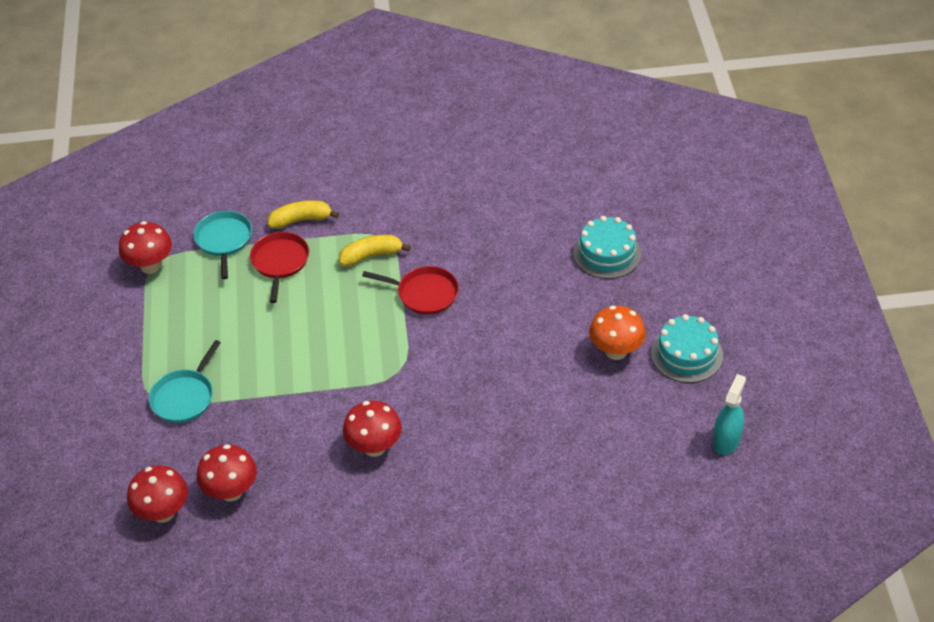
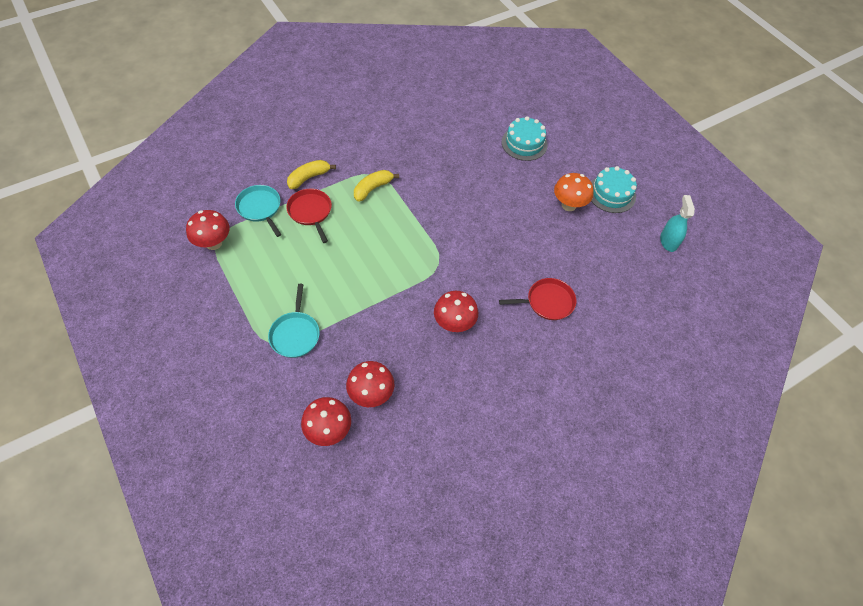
camera: 30 degrees left, 10 degrees up
red pan [362,266,459,315] -> red pan moved to [499,278,576,320]

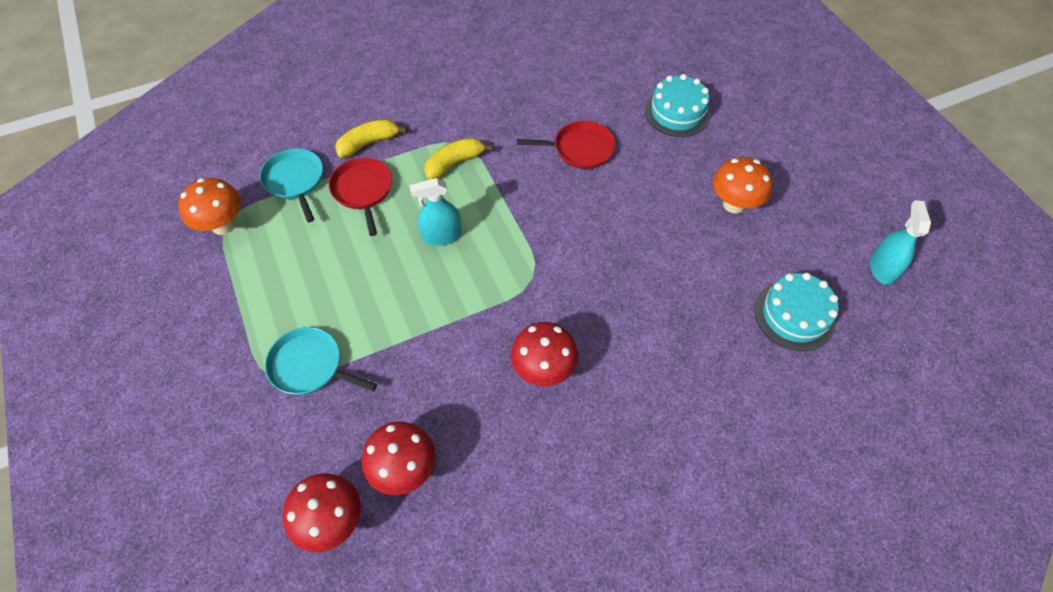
camera: 10 degrees right, 0 degrees up
red mushroom [186,210,230,250] -> orange mushroom [178,178,241,235]
turquoise pan [268,284,320,358] -> turquoise pan turned 105 degrees clockwise [265,327,377,395]
red pan [499,278,576,320] -> red pan moved to [517,121,616,169]
turquoise cake [591,166,637,213] -> turquoise cake moved to [754,273,839,351]
none -> turquoise spray bottle [410,178,461,246]

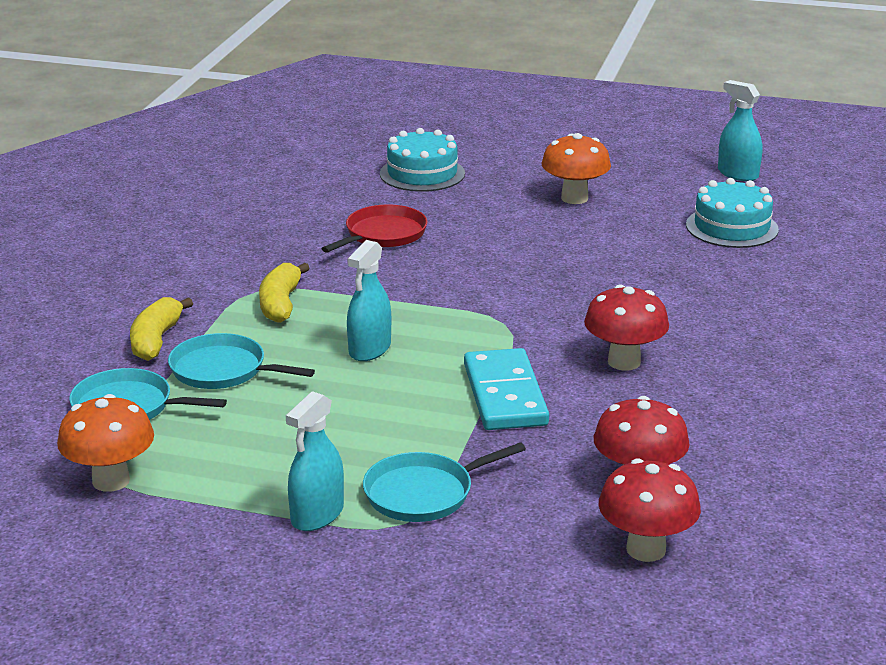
camera: 50 degrees left, 30 degrees down
red pan [329,158,392,236] -> turquoise pan [168,333,315,389]
none -> turquoise spray bottle [286,391,344,531]
none -> turquoise domino [464,348,549,430]

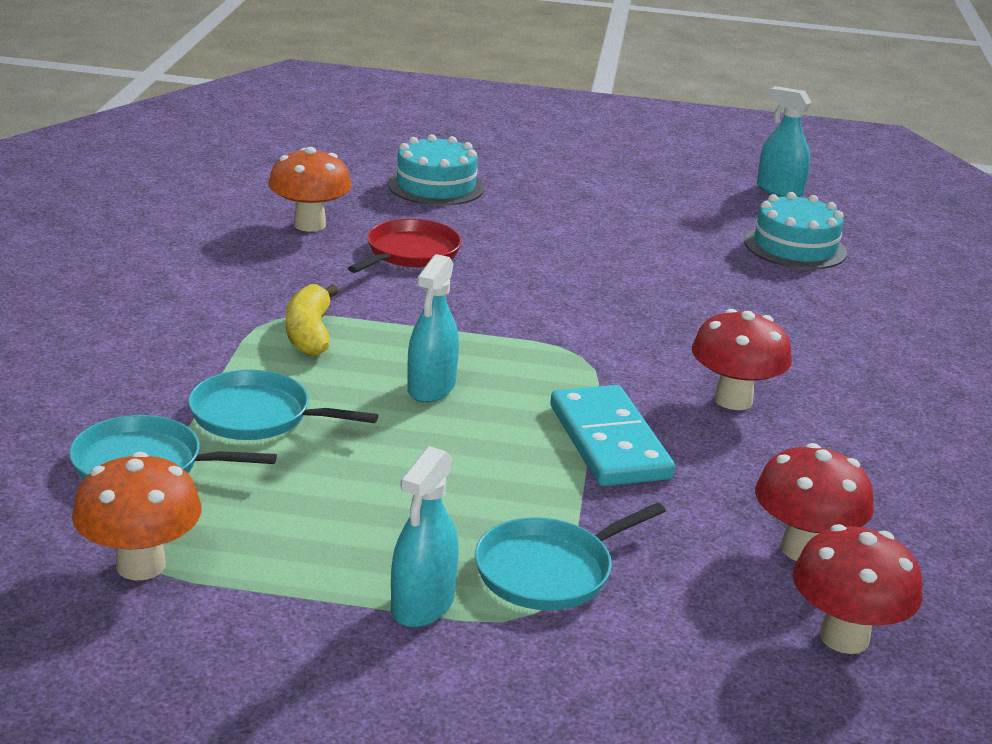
camera: 10 degrees left, 0 degrees up
yellow banana [130,297,193,361] -> none
orange mushroom [542,133,611,204] -> orange mushroom moved to [269,147,351,232]

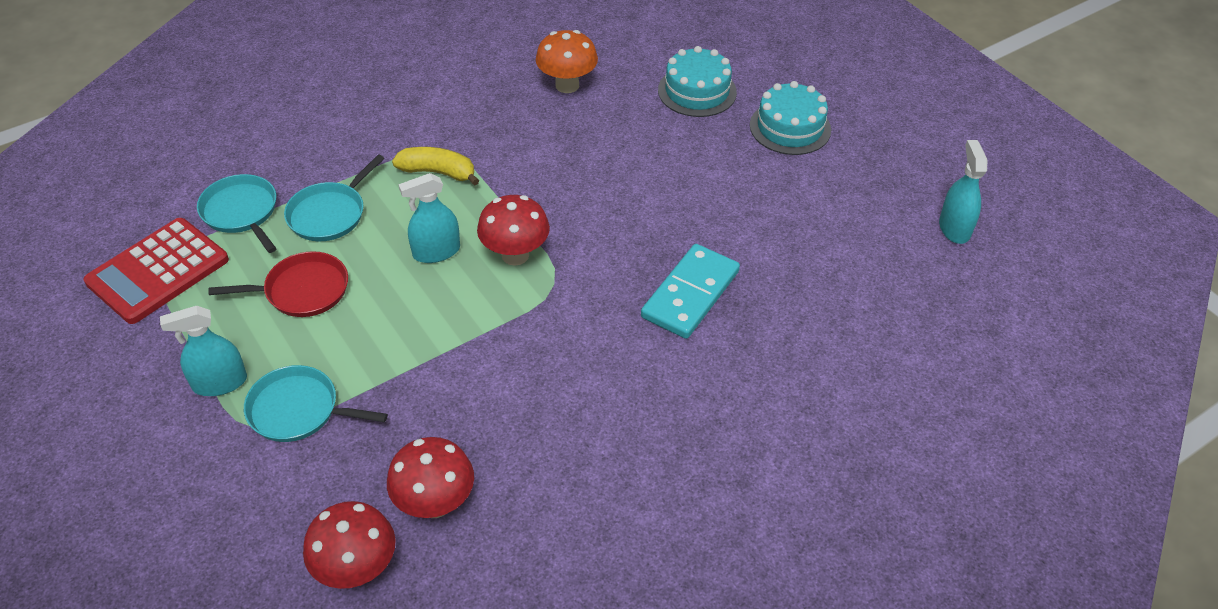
camera: 50 degrees right, 20 degrees up
orange mushroom [72,452,202,580] -> red calculator [83,218,229,324]
turquoise pan [189,370,378,440] -> turquoise pan turned 120 degrees counterclockwise [284,154,384,241]
yellow banana [286,284,338,356] -> yellow banana turned 60 degrees clockwise [392,147,479,186]
red pan [348,219,462,273] -> red pan moved to [208,251,348,317]
turquoise domino [550,385,675,486] -> turquoise domino moved to [641,244,740,339]
red mushroom [692,309,792,410] -> red mushroom moved to [477,195,550,266]
turquoise cake [744,192,847,269] -> turquoise cake moved to [750,81,831,155]

